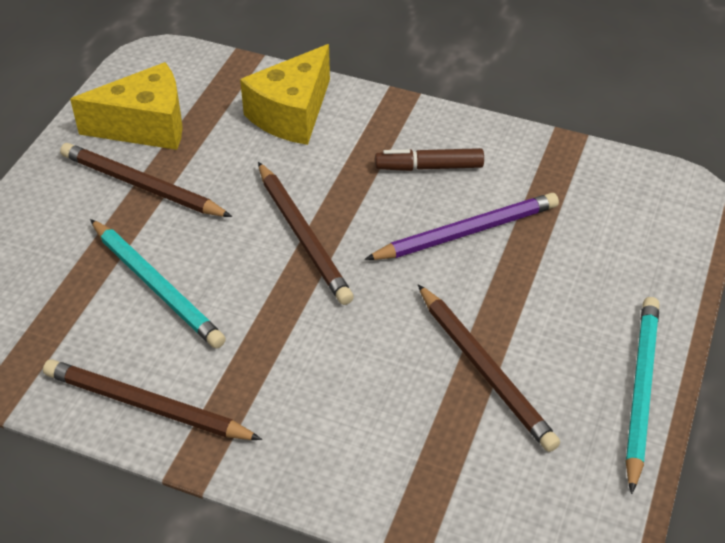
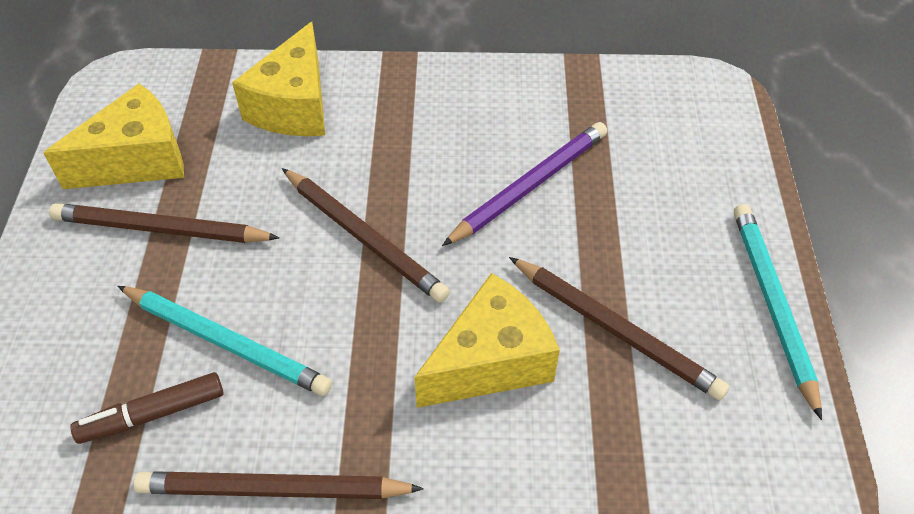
camera: 20 degrees left, 5 degrees up
brown marker [375,148,484,171] -> brown marker moved to [71,372,224,444]
none -> yellow cheese [414,273,560,408]

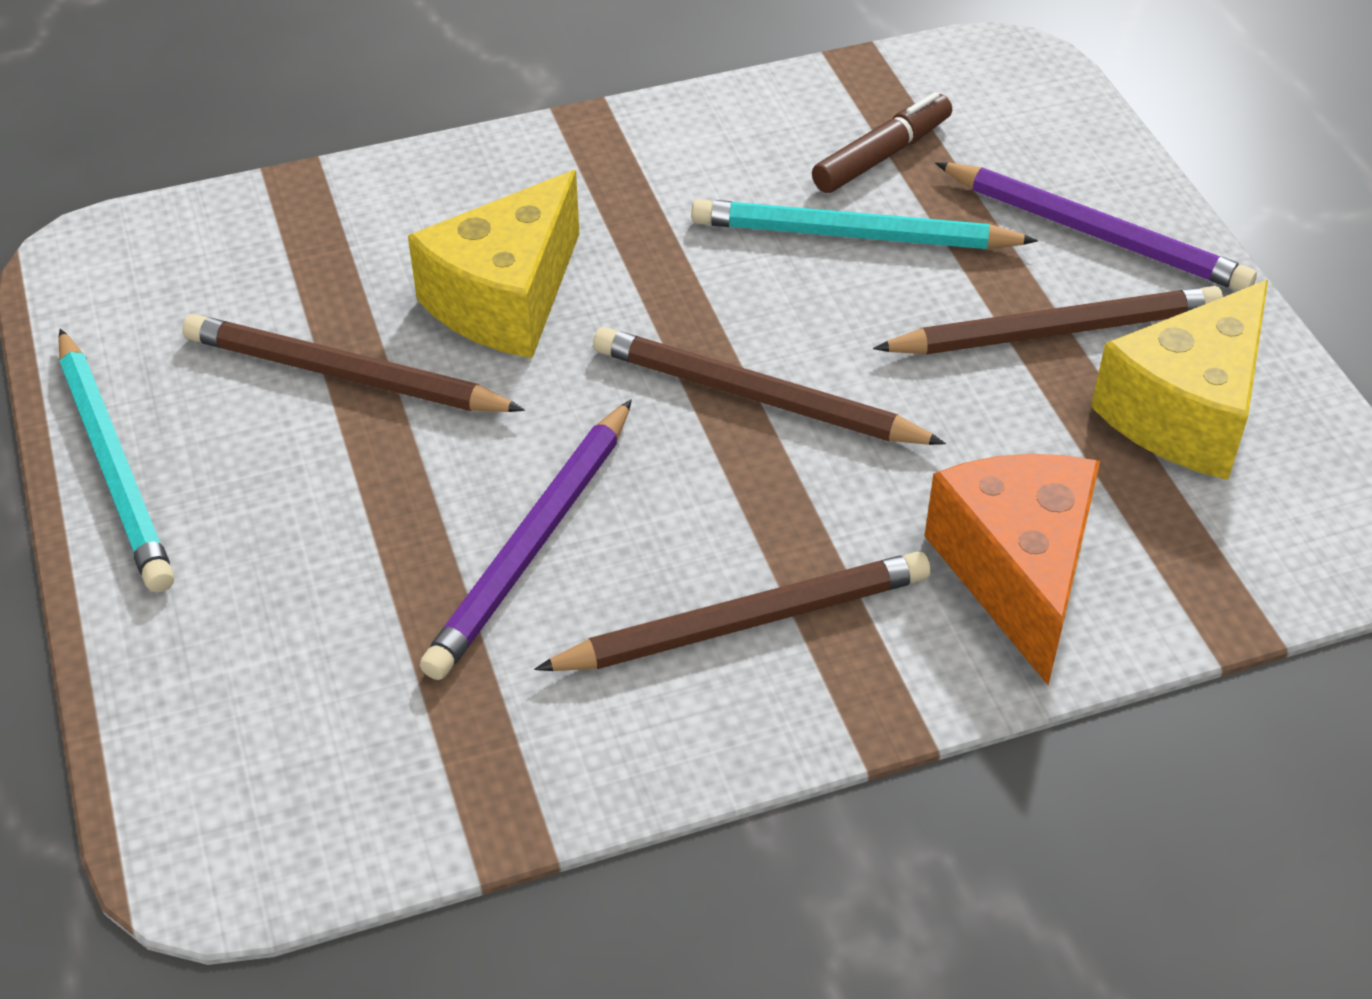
camera: 160 degrees right, 5 degrees down
brown pencil [134,471,424,499] -> brown pencil moved to [534,552,931,671]
yellow cheese [232,22,325,136] -> orange cheese [925,454,1100,685]
none -> purple pencil [935,162,1257,291]

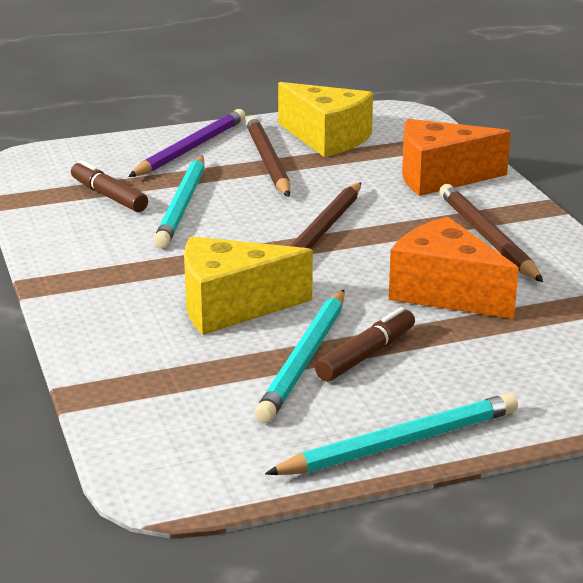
camera: 90 degrees left, 20 degrees down
brown pencil [182,314,525,412] -> turquoise pencil [255,290,345,423]
yellow cheese [408,170,579,358] -> yellow cheese turned 135 degrees clockwise [184,236,313,335]
purple pencil [420,399,632,680] -> orange cheese [389,217,519,319]
none -> brown marker [315,307,415,382]

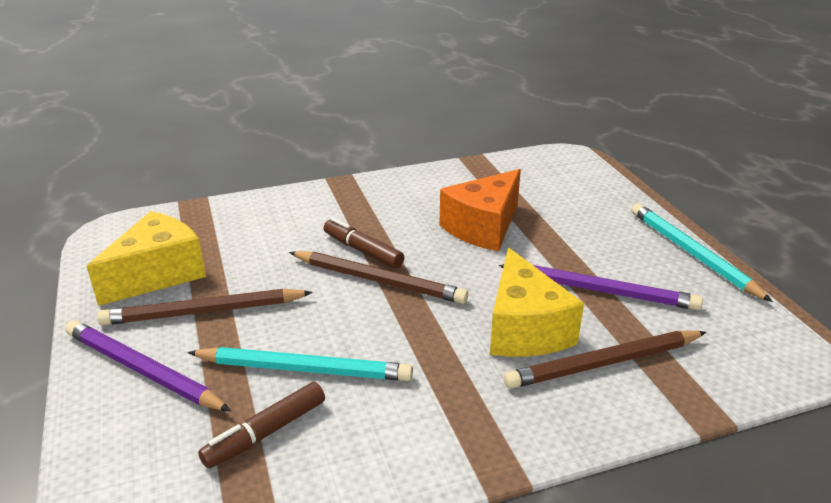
camera: 90 degrees left, 5 degrees up
turquoise pencil [255,290,345,423] -> purple pencil [499,264,703,310]
brown marker [315,307,415,382] -> brown marker moved to [323,218,405,269]
orange cheese [402,119,511,196] -> none
brown pencil [439,184,543,282] -> brown pencil moved to [504,331,706,389]

